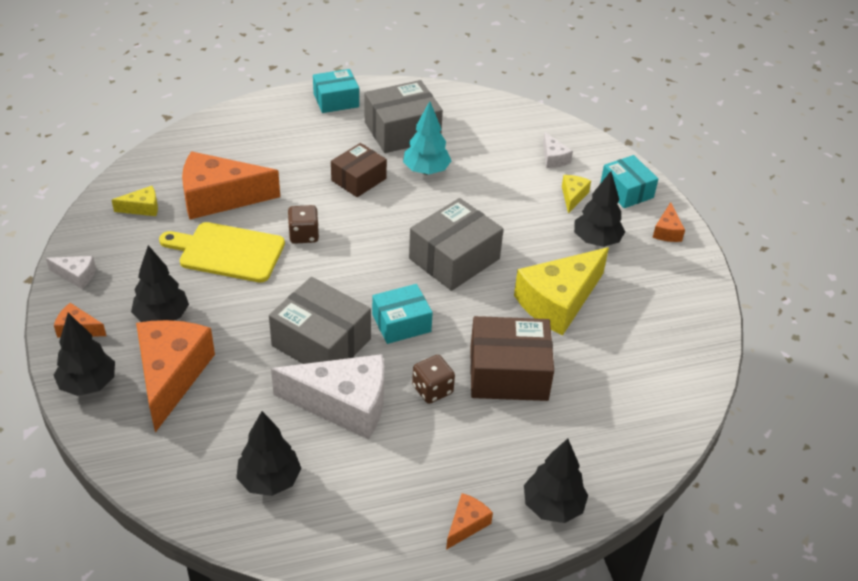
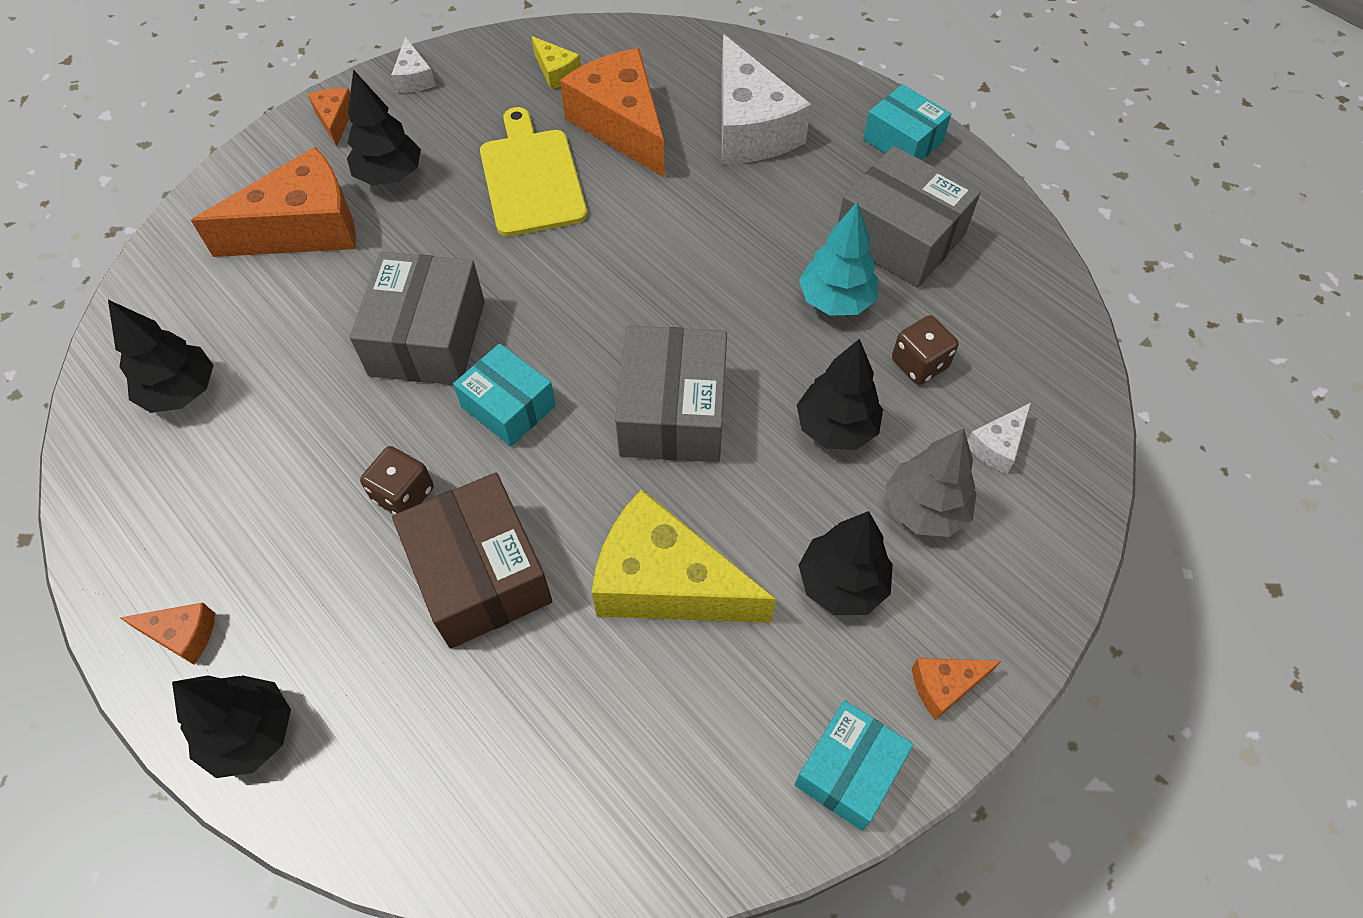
camera: 65 degrees right, 15 degrees up
black tree [54,313,115,396] -> black tree moved to [797,339,883,450]
white cheese [271,354,384,440] -> white cheese moved to [722,34,811,164]
brown dice [288,205,319,244] -> brown dice moved to [892,315,959,385]
brown box [331,143,387,197] -> none
grey box [409,198,504,291] -> grey box turned 75 degrees clockwise [615,325,727,462]
yellow cheese [562,175,591,213] -> grey tree [886,428,977,537]
turquoise box [600,155,658,208] -> turquoise box moved to [794,700,913,830]

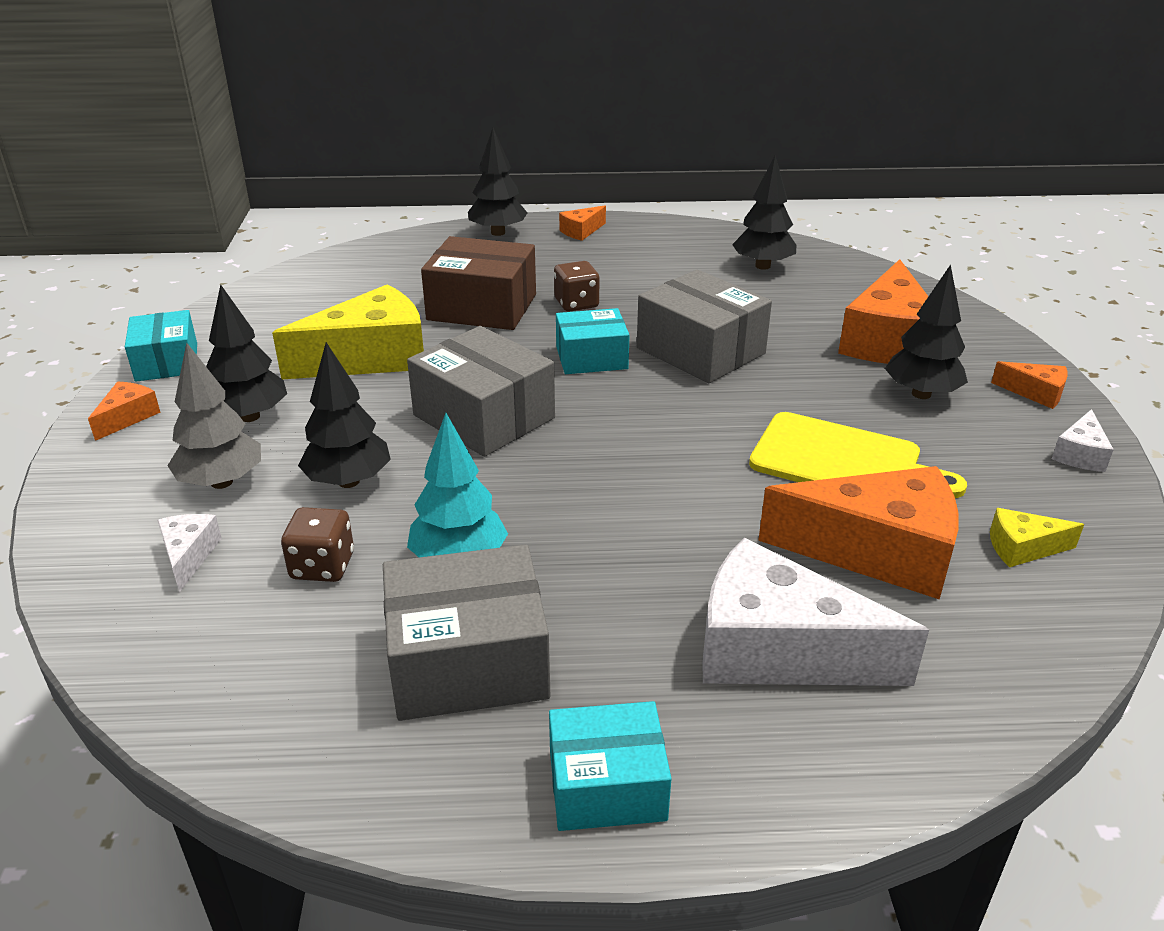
camera: 130 degrees right, 25 degrees down
white cheese [391,37,436,93] -> white cheese turned 90 degrees counterclockwise [1052,409,1114,472]

